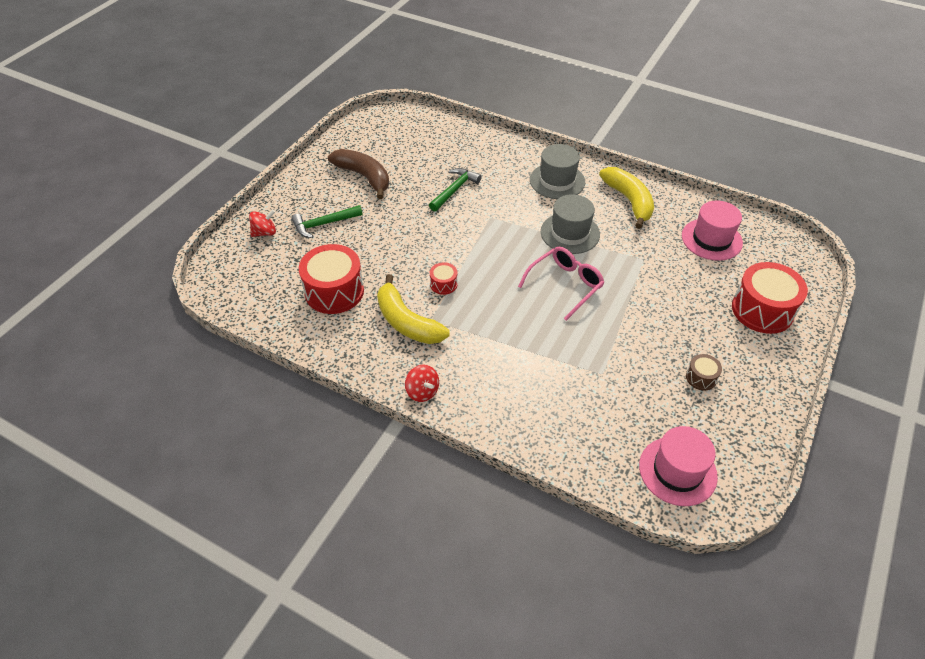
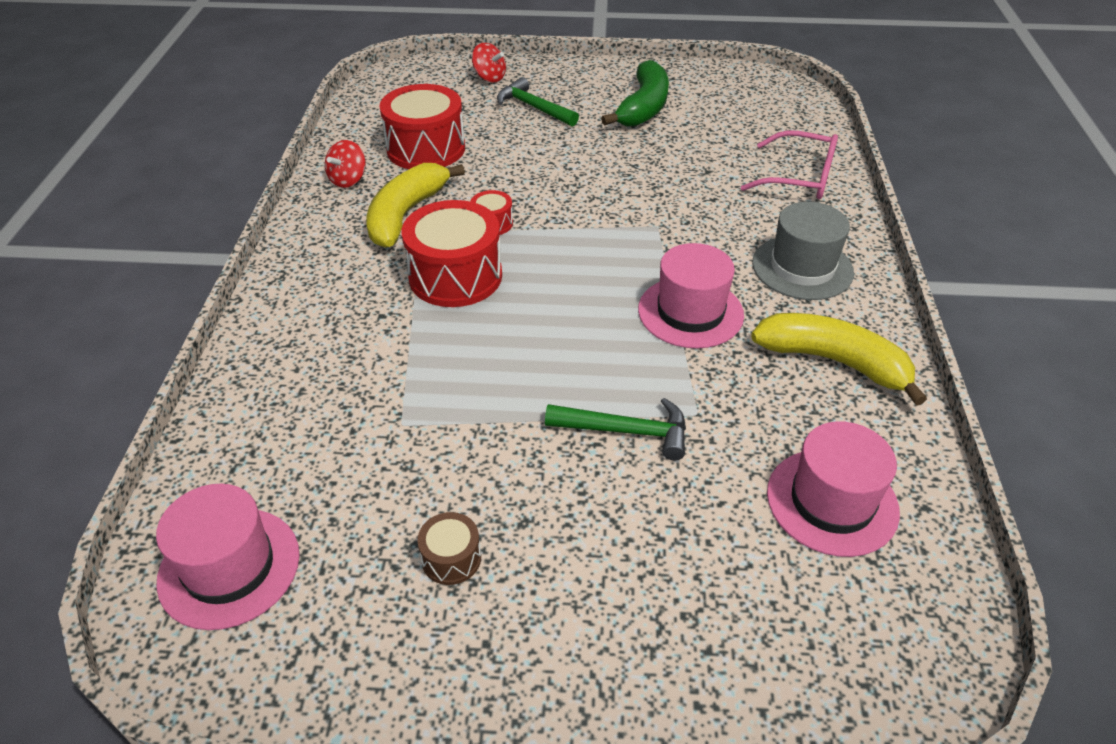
camera: 65 degrees right, 5 degrees down
brown banana [328,149,389,199] -> green banana [601,60,669,126]
red spinning top [405,364,439,402] -> red spinning top moved to [325,140,366,188]
green hammer [429,168,482,212] -> green hammer moved to [545,398,686,460]
pink glasses [518,247,604,321] -> pink glasses moved to [741,130,838,199]
grey hat [541,194,600,254] -> pink hat [638,243,744,348]
yellow banana [599,167,654,229] -> yellow banana turned 105 degrees counterclockwise [751,313,927,406]
red drum [732,262,808,334] -> red drum moved to [402,200,502,307]

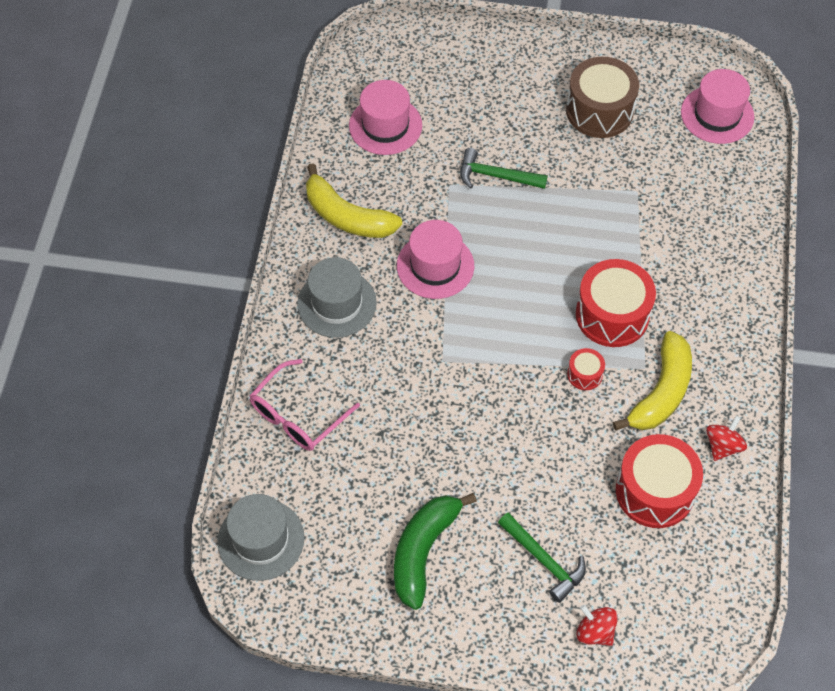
camera: 175 degrees left, 15 degrees up
brown drum [417,512,481,585] -> brown drum [566,57,639,138], size x2.13
pink glasses [741,130,838,199] -> pink glasses turned 75 degrees counterclockwise [250,359,360,451]
none -> grey hat [217,494,304,581]

